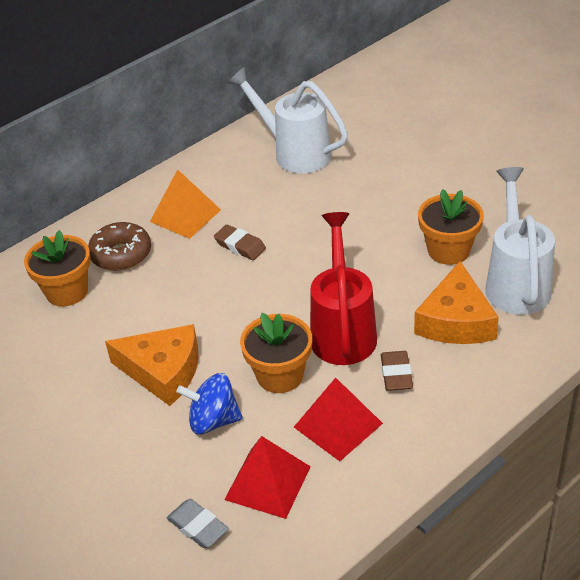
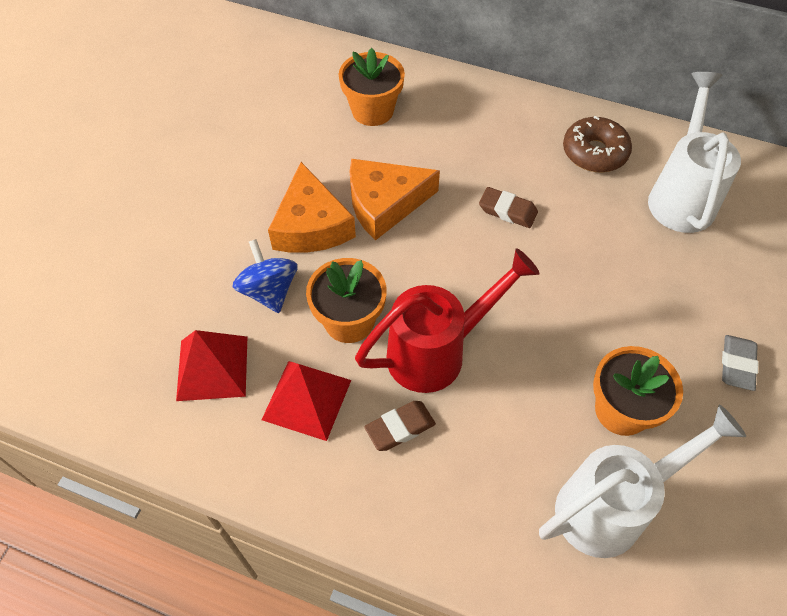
camera: 60 degrees right, 15 degrees up
brown donut [88,222,151,271] -> brown donut moved to [563,116,632,172]
orange pyramid [150,169,221,239] -> none
grey eraser [167,499,229,548] -> grey eraser moved to [722,335,759,391]
brown eraser [214,225,266,260] -> brown eraser turned 75 degrees counterclockwise [479,187,538,228]
orange cheese [414,261,499,344] -> orange cheese moved to [350,159,440,241]

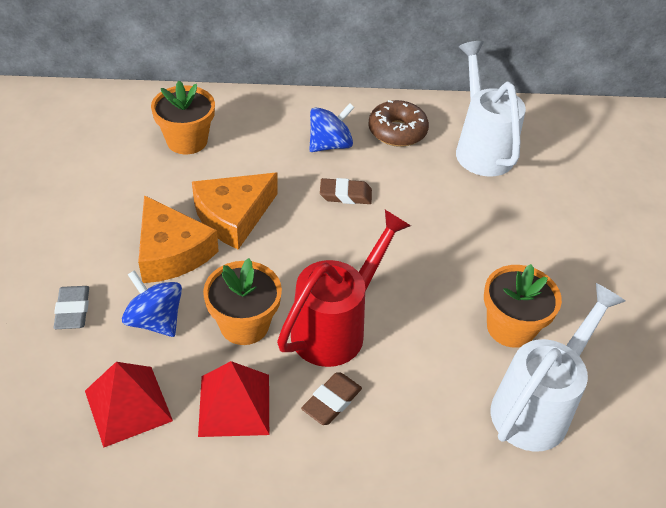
camera: 25 degrees left, 10 degrees down
grey eraser [722,335,759,391] -> grey eraser moved to [53,286,89,329]
none -> blue spinning top [309,103,355,152]

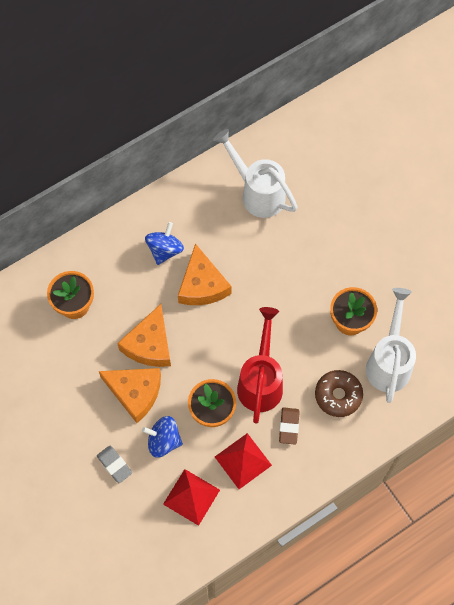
camera: 30 degrees left, 20 degrees up
brown eraser [320,178,372,204] -> orange cheese [178,243,232,305]
brown donut [368,100,429,147] -> brown donut moved to [315,370,363,417]

